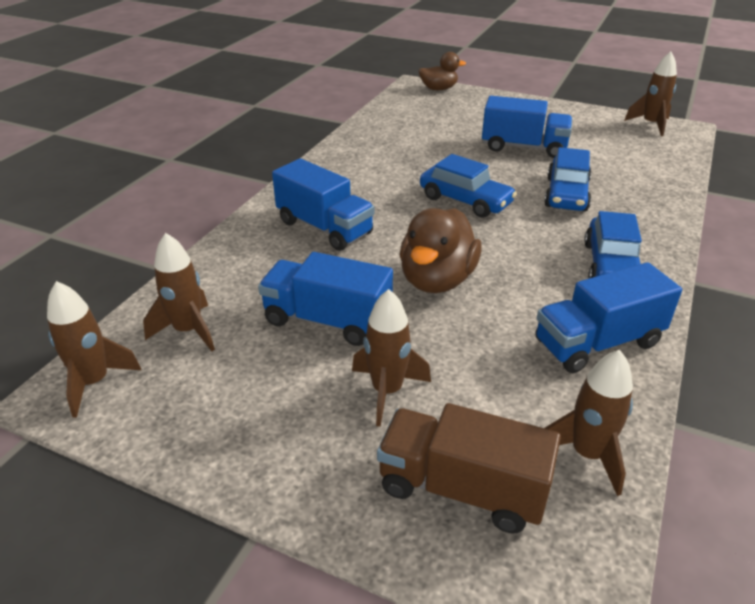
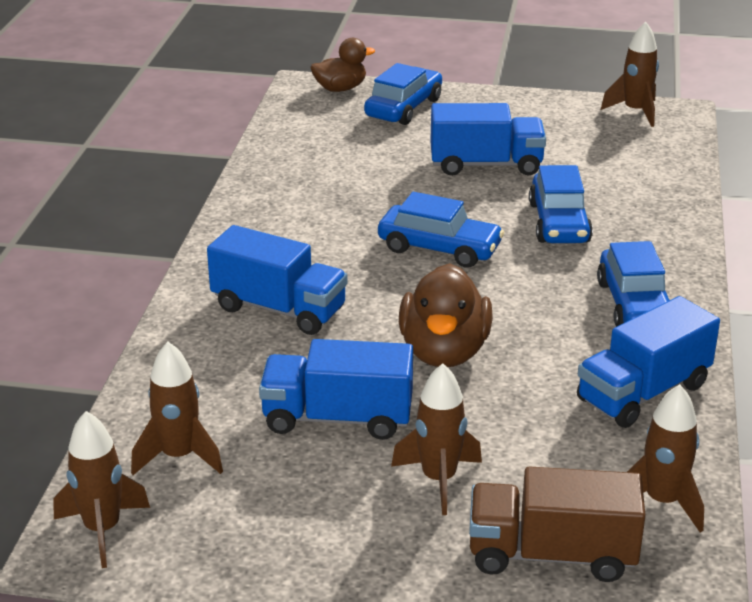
camera: 15 degrees left, 5 degrees down
none -> blue car [364,63,442,125]

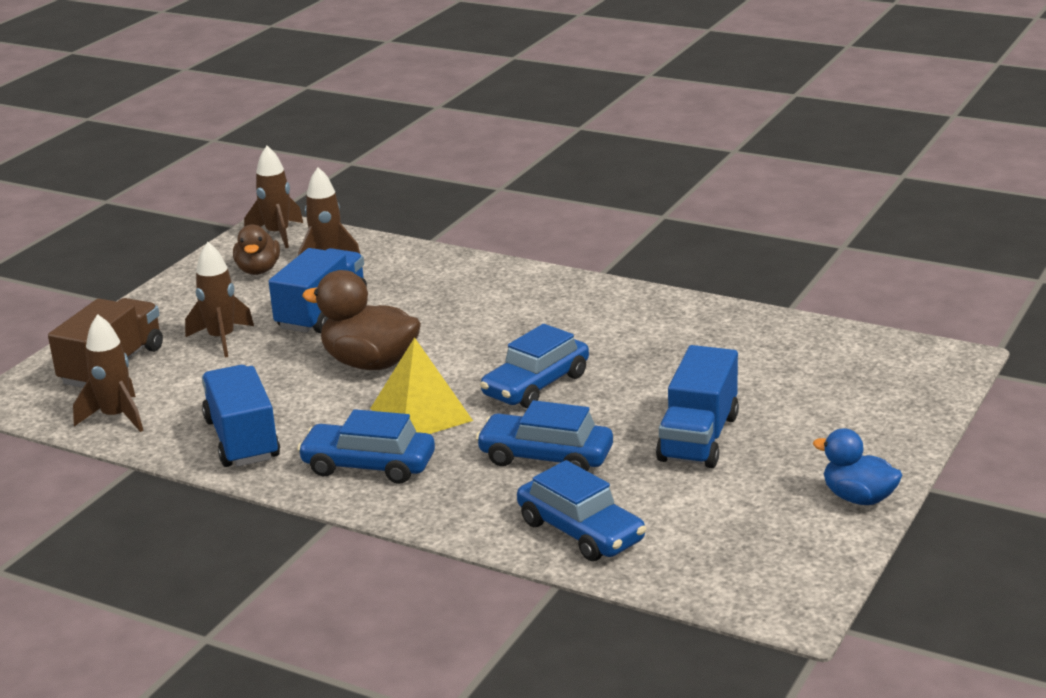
camera: 110 degrees right, 5 degrees down
blue truck [207,225,348,335] -> none
brown duck [310,38,375,92] -> brown duck moved to [233,224,280,275]
blue car [364,63,442,125] -> blue car moved to [517,460,646,561]
brown rocket [601,22,659,127] -> none
none -> yellow pyramid [370,337,473,434]
none -> blue duck [813,428,902,505]

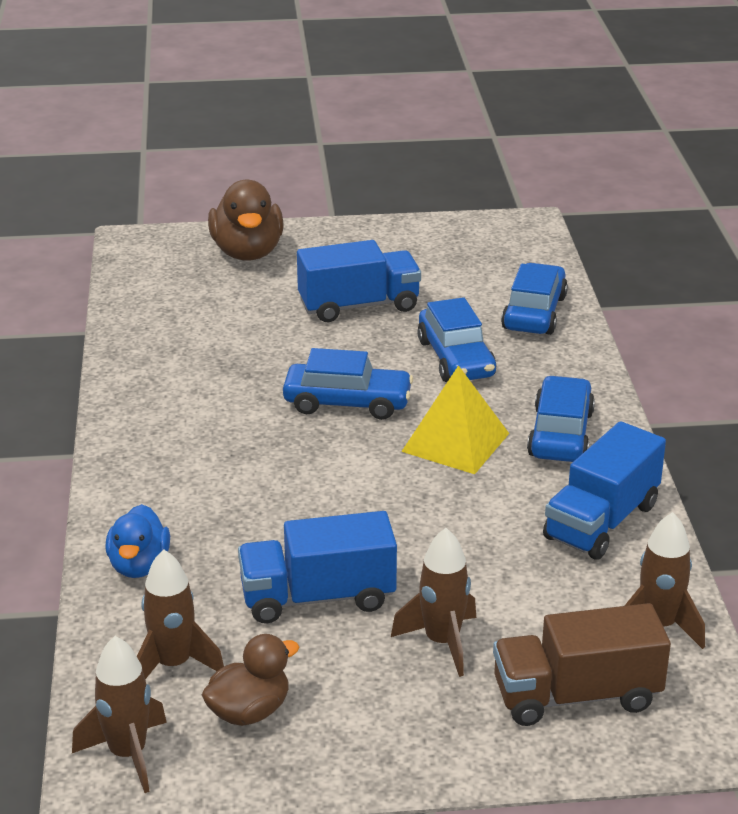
camera: 125 degrees left, 5 degrees up
blue car [297,409,435,484] -> blue car turned 150 degrees counterclockwise [527,376,595,462]
brown duck [302,270,421,370] -> brown duck moved to [208,180,284,261]
blue duck [813,428,902,505] -> blue duck moved to [105,504,170,578]

